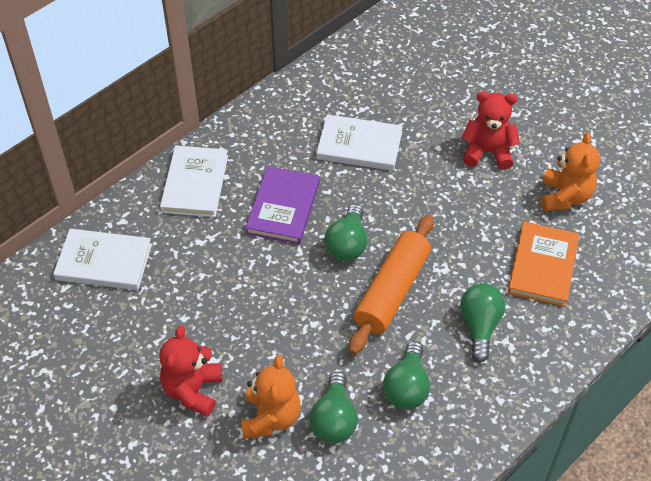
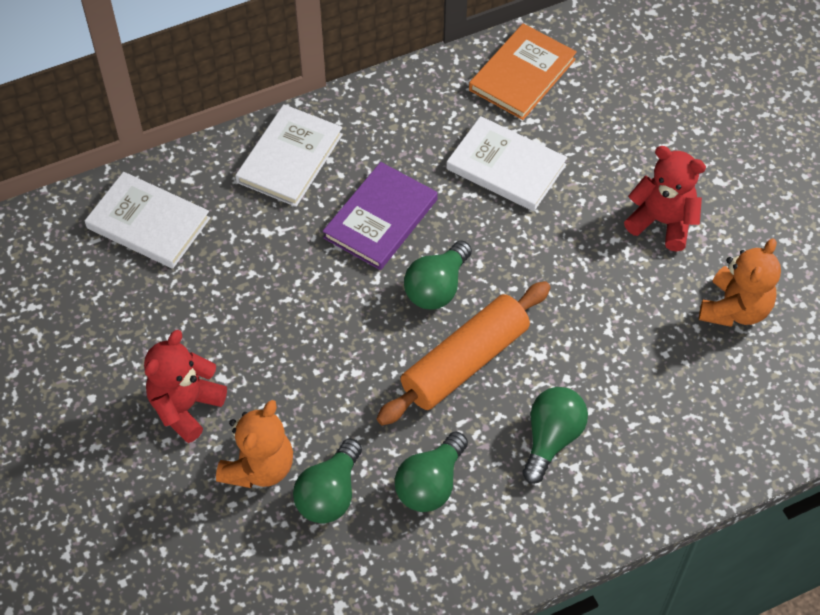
camera: 20 degrees right, 5 degrees up
orange book [508,222,580,307] -> orange book moved to [469,23,577,120]

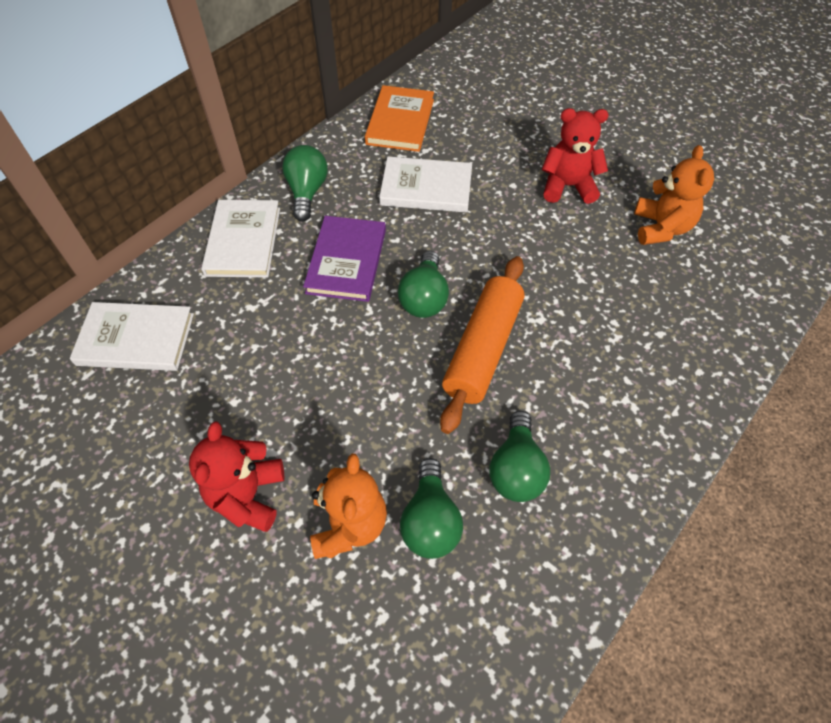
camera: 25 degrees left, 0 degrees up
green light bulb [522,387,588,484] -> green light bulb moved to [282,145,328,222]

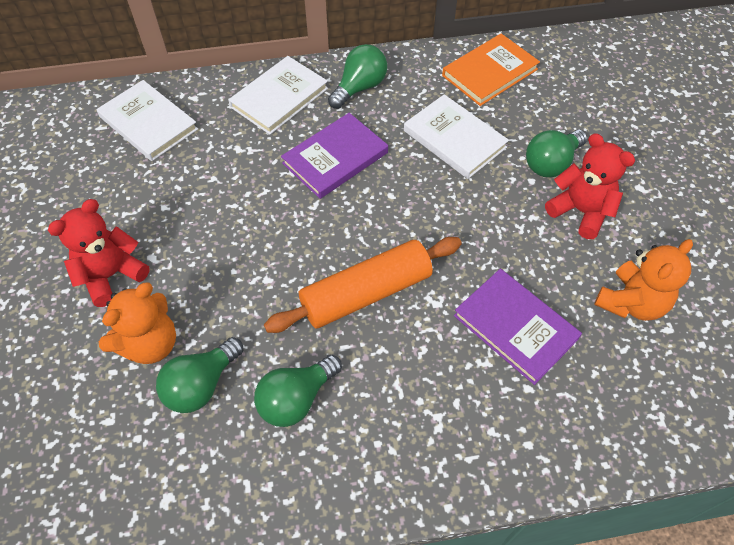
camera: 40 degrees right, 0 degrees up
green light bulb [398,251,449,318] -> green light bulb moved to [526,130,587,177]
none -> purple book [454,269,582,385]

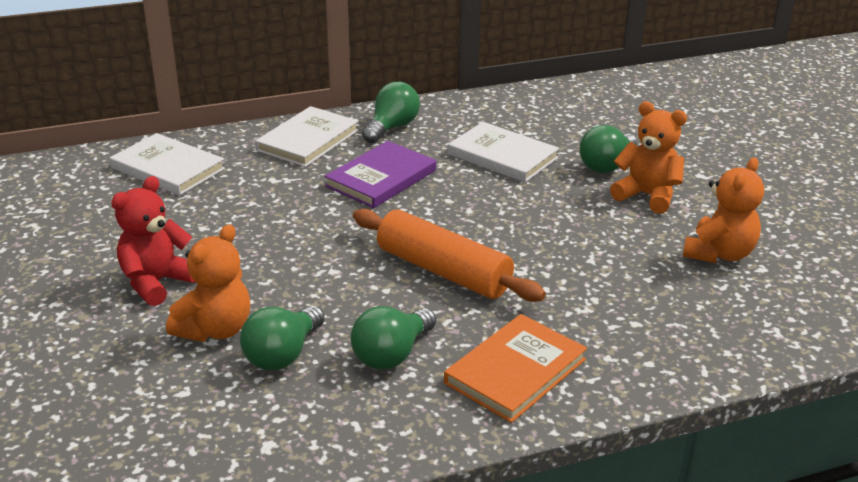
camera: 10 degrees left, 25 degrees down
orange rolling pin [264,237,462,333] -> orange rolling pin turned 75 degrees clockwise [353,209,546,302]
orange book [442,33,540,106] -> orange book moved to [444,314,587,423]
purple book [454,269,582,385] -> none
red teddy bear [545,133,635,239] -> orange teddy bear [610,102,687,214]

